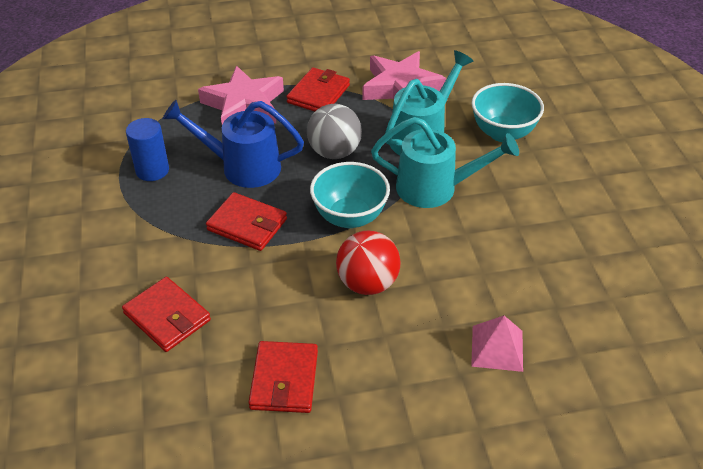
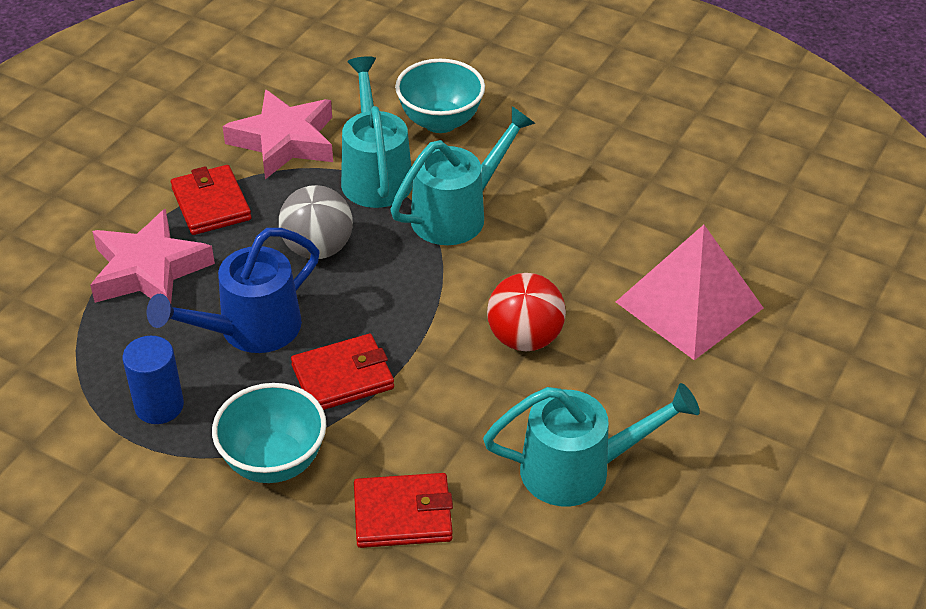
camera: 50 degrees left, 0 degrees up
red wallet [248,341,318,413] -> turquoise watering can [483,383,700,506]
turquoise bowl [310,162,390,228] -> turquoise bowl moved to [212,383,326,483]
pink pyramid [471,316,523,372] -> pink pyramid [616,225,763,360], size x1.85

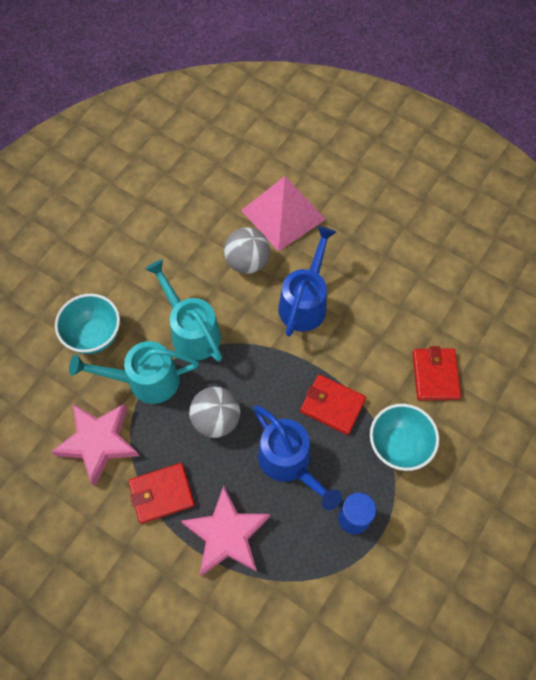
camera: 85 degrees left, 20 degrees up
red wallet [291,334,394,410] -> red wallet turned 45 degrees counterclockwise [300,374,366,435]
turquoise watering can [483,383,700,506] -> none
red ball [487,273,566,351] -> blue watering can [278,226,336,336]
none -> grey ball [224,227,270,274]

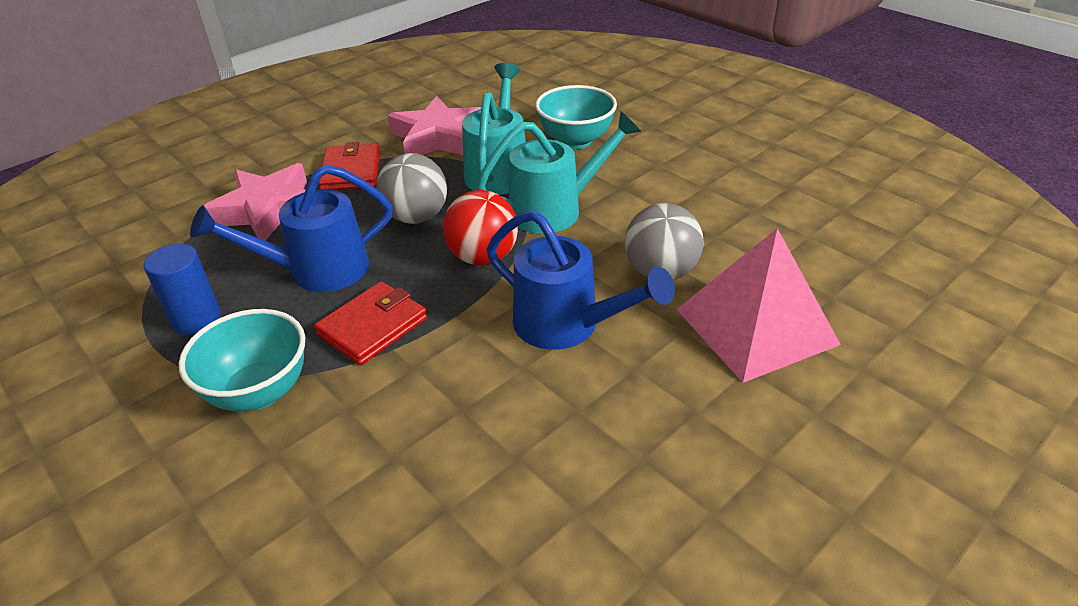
camera: 105 degrees right, 25 degrees down
red wallet [413,346,461,401] -> none
none -> red ball [443,190,518,266]

